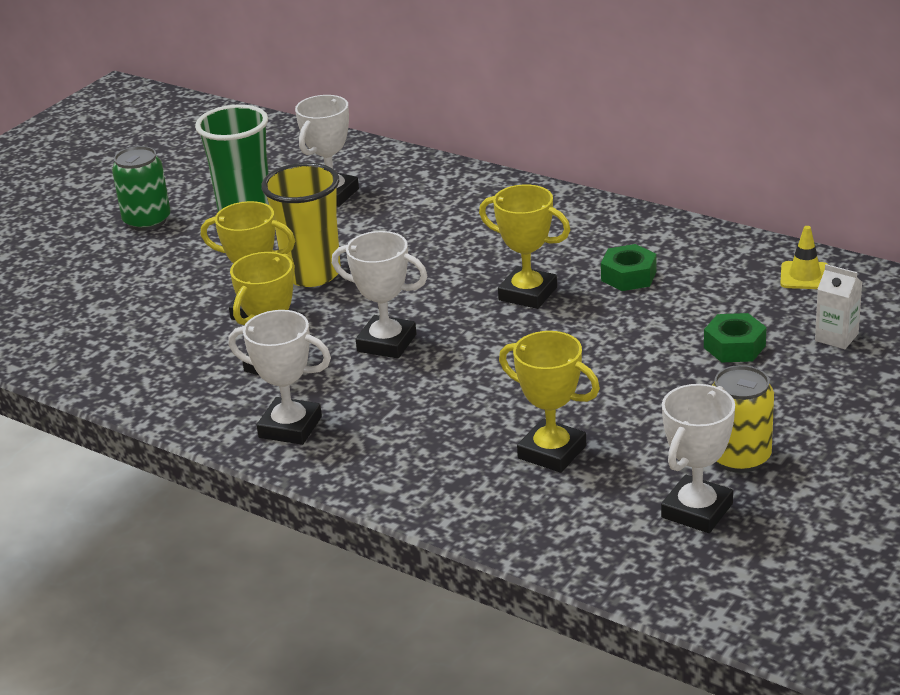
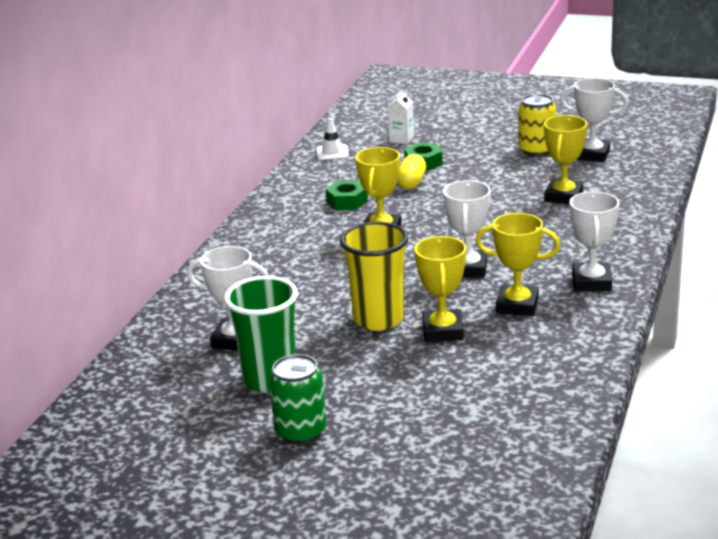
camera: 105 degrees left, 5 degrees down
yellow traffic cone [780,226,828,289] -> white traffic cone [317,118,349,160]
none -> yellow capsule [397,154,426,189]

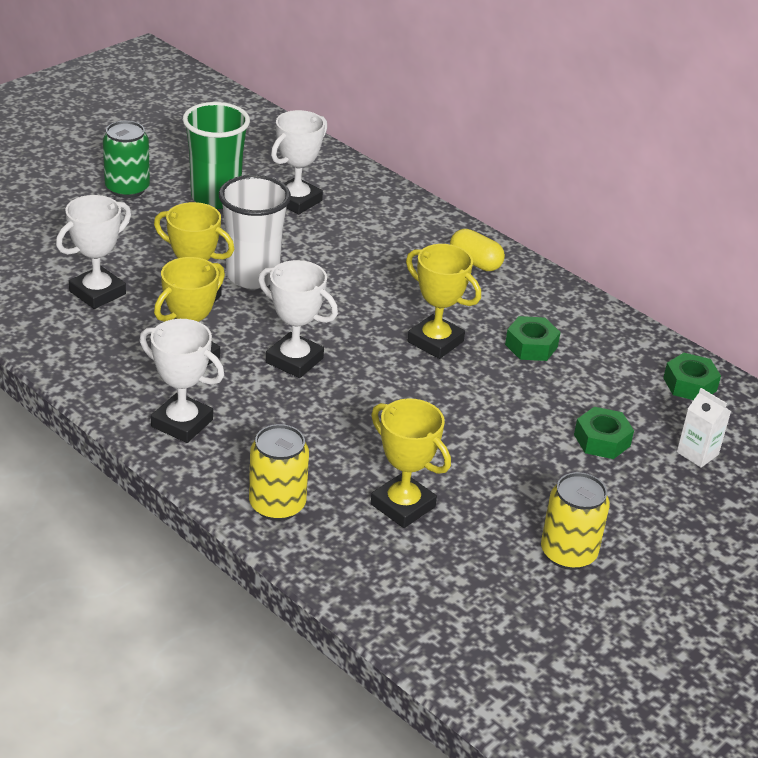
camera: 110 degrees right, 10 degrees up
white traffic cone [317,118,349,160] -> green nut [663,353,721,400]
yellow cup [340,222,409,331] -> white cup [219,175,291,289]
yellow capsule [397,154,426,189] -> yellow capsule moved to [450,229,505,271]
white trophy [560,78,629,162] -> white trophy moved to [56,195,131,309]
none -> yellow can [249,424,309,521]

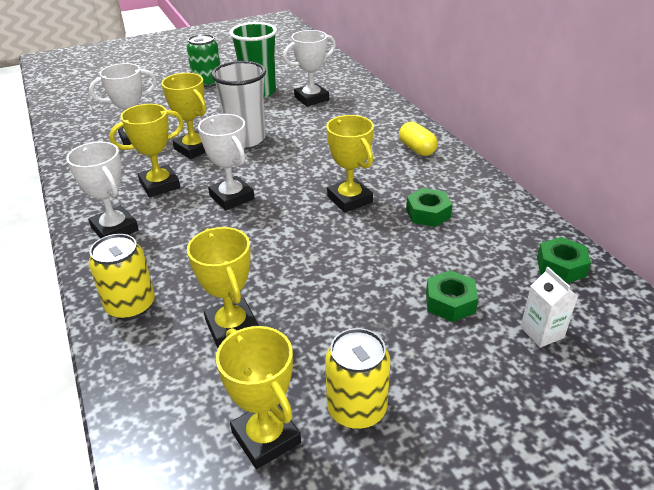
camera: 25 degrees right, 0 degrees up
none -> yellow trophy [216,326,301,469]

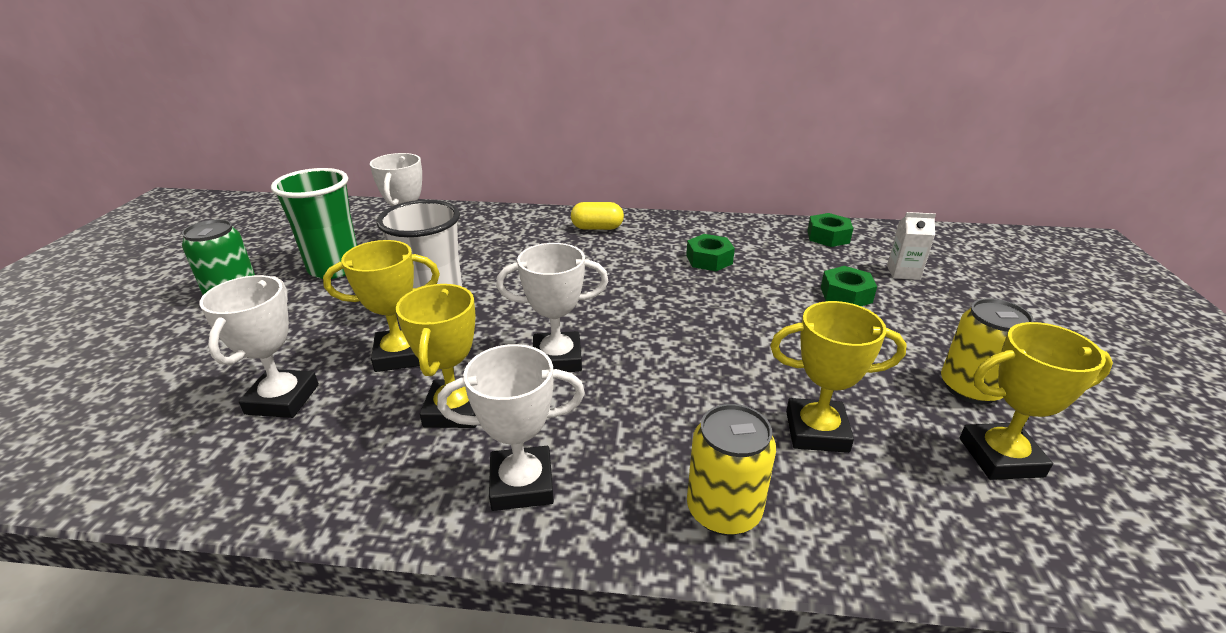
camera: 60 degrees left, 5 degrees down
yellow trophy [326,115,374,213] -> none

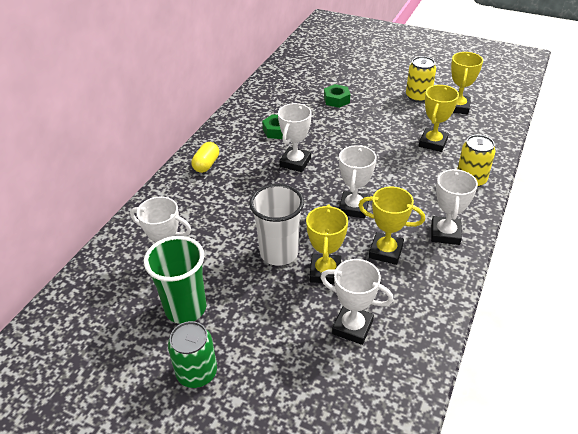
camera: 70 degrees left, 10 degrees up
green nut [807,213,853,247] -> none
white carton [887,212,936,280] -> none
none -> white trophy [278,103,312,172]

